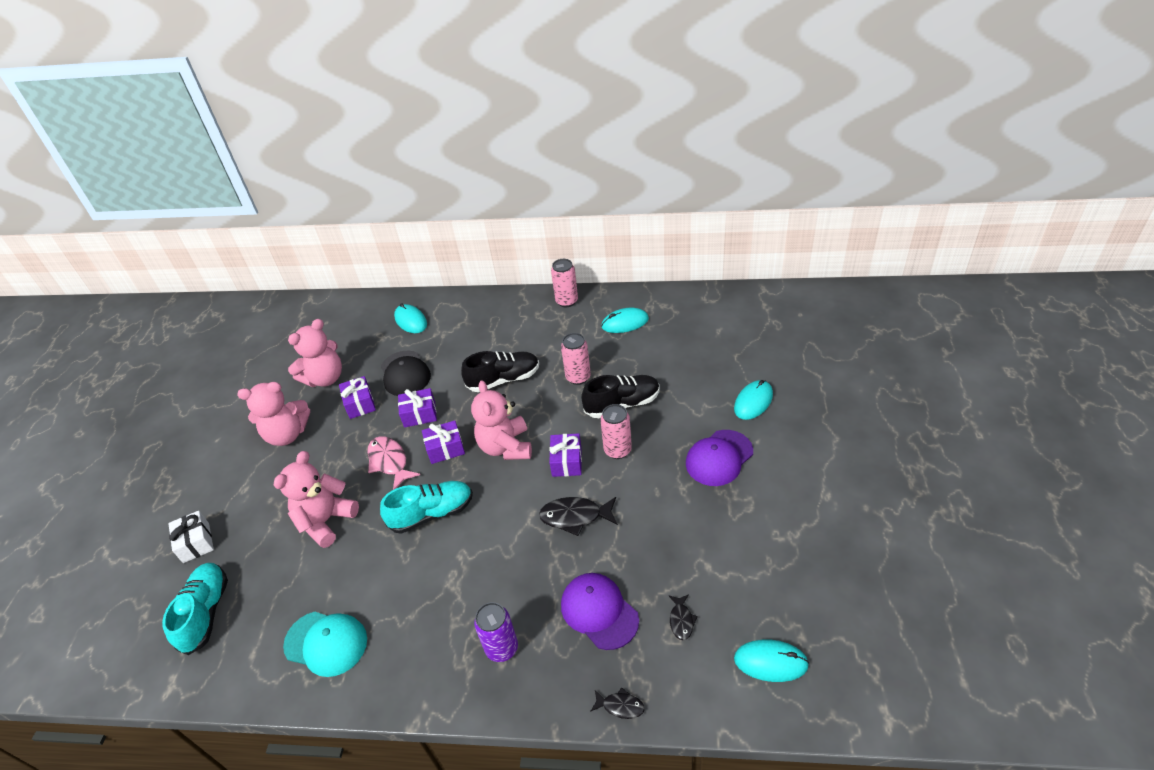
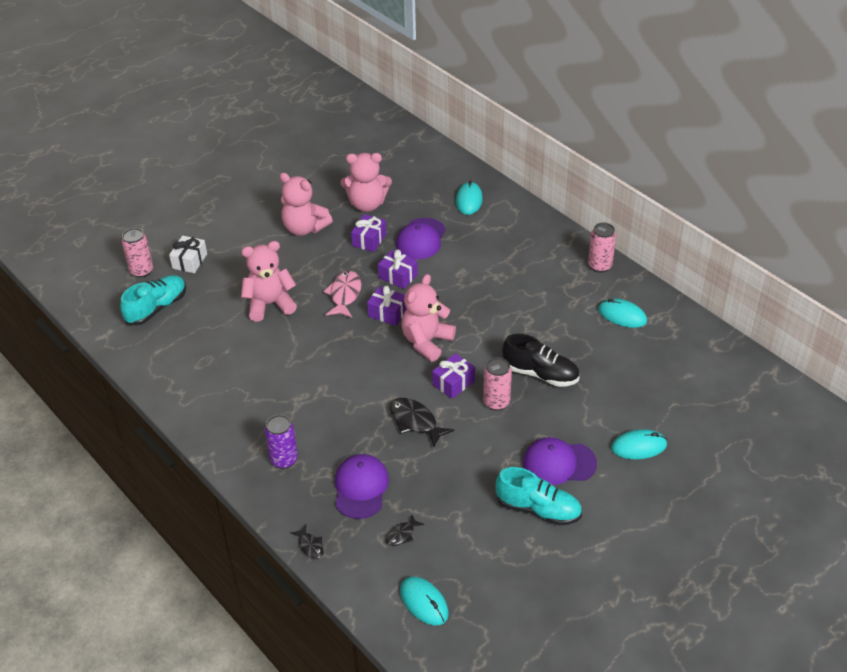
camera: 40 degrees right, 0 degrees up
turquoise cap [283,612,367,677] -> none
turquoise shoe [380,481,473,534] -> turquoise shoe moved to [495,467,582,526]
black cap [381,351,431,396] -> purple cap [396,218,446,259]
black shoe [461,351,539,392] -> none
pink can [561,333,591,385] -> pink can moved to [122,228,153,278]

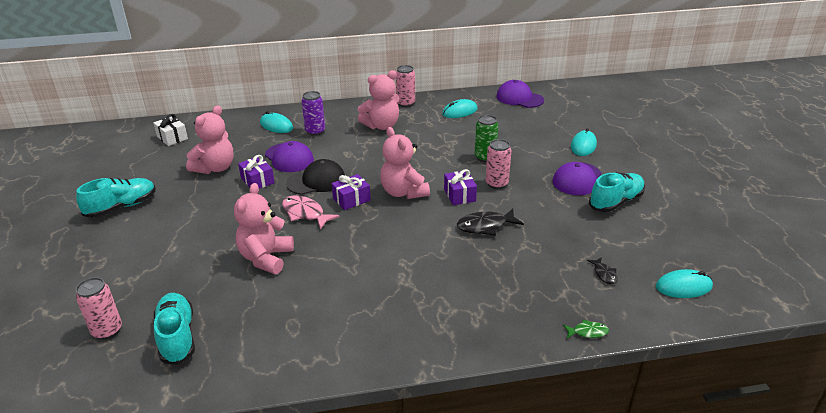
camera: 60 degrees left, 10 degrees down
white gift [169,236,207,273] -> white gift moved to [153,114,188,146]
purple can [265,415,298,469] -> purple can moved to [302,91,325,136]
pink teddy bear [279,173,333,236] -> pink teddy bear moved to [358,70,399,130]
black fish [291,525,324,559] -> green fish [563,319,609,338]
purple cap [335,454,389,519] -> purple cap moved to [496,80,544,108]
purple gift [378,249,418,289] -> black cap [286,159,345,195]
black shoe [502,334,579,387] -> green can [475,115,498,162]
none -> turquoise shoe [76,178,156,218]

